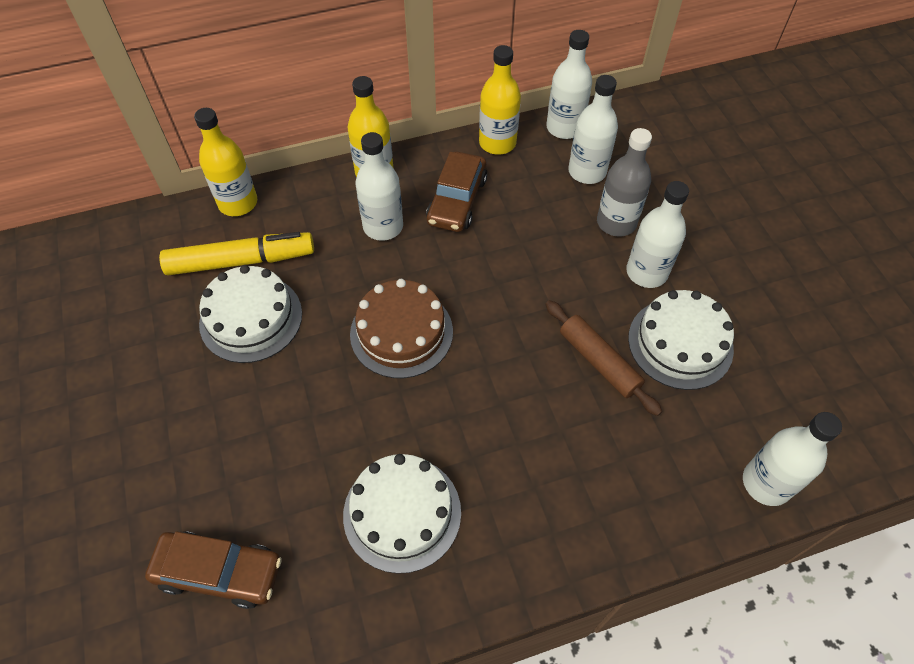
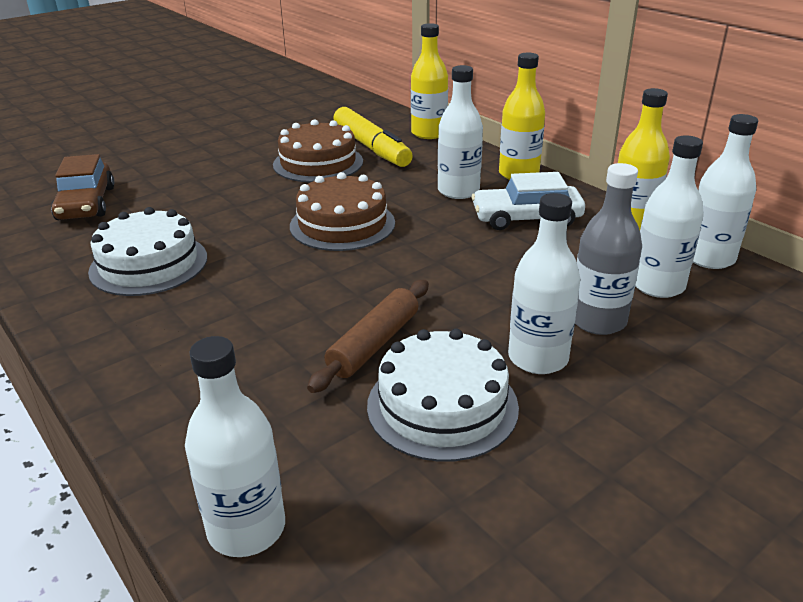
camera: 70 degrees right, 25 degrees down
white cake [199,265,302,363] -> brown cake [273,119,363,182]
brown car [426,152,487,232] -> white car [471,172,585,230]

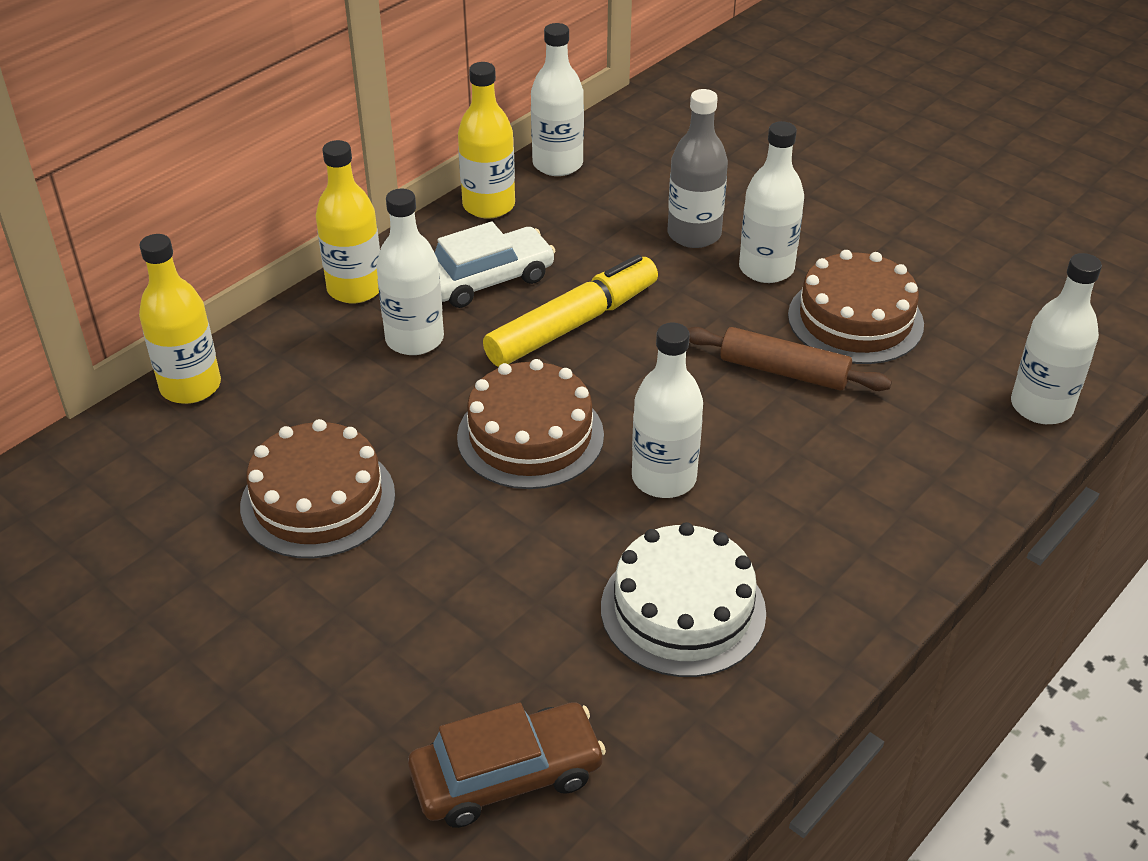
camera: 100 degrees left, 10 degrees up
yellow marker [333,107,413,167] -> yellow marker moved to [483,255,658,367]
white cake [367,329,519,462] -> brown cake [788,250,924,364]
white car [471,172,585,230] -> white car turned 105 degrees counterclockwise [435,221,556,308]
white bottle [635,135,704,298] -> white bottle moved to [632,322,703,498]

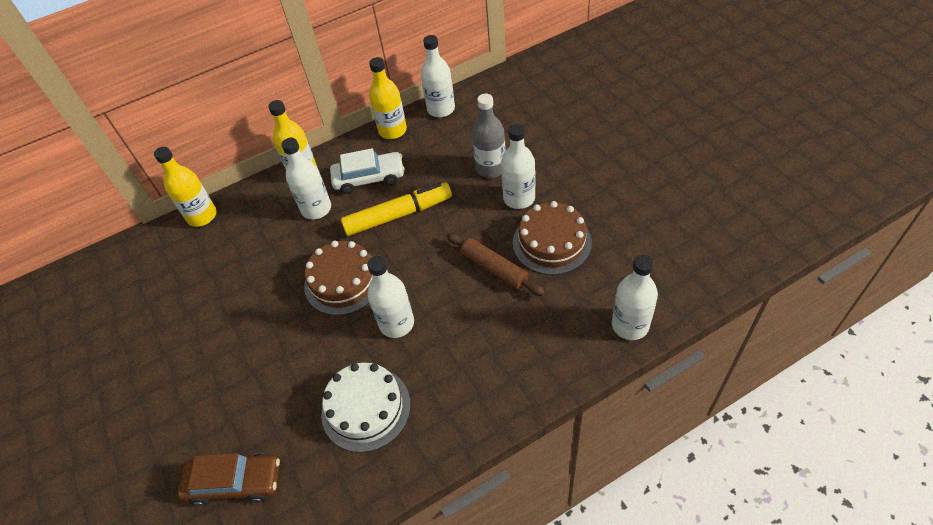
camera: 25 degrees right, 10 degrees up
brown cake [240,419,395,558] -> none

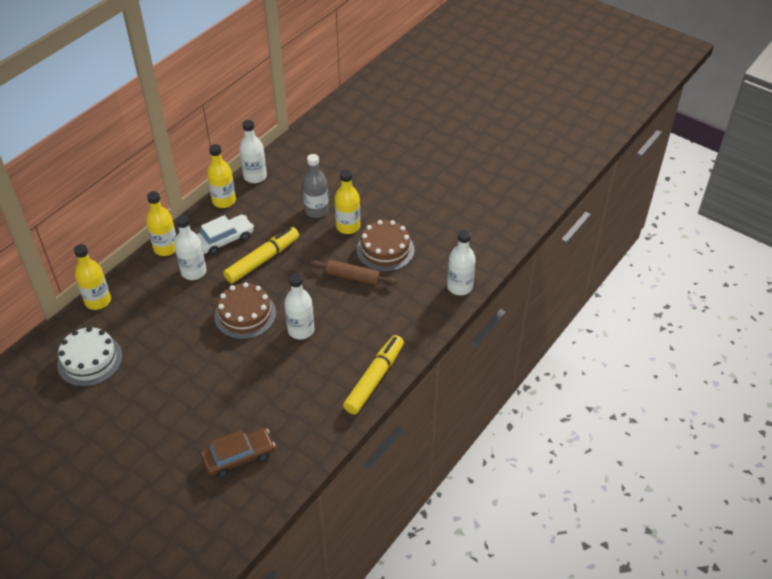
camera: 30 degrees left, 5 degrees down
white cake [321,363,411,453] -> white cake moved to [57,327,123,387]
white bottle [501,124,535,209] -> yellow bottle [334,170,360,234]
none -> yellow marker [343,335,404,414]

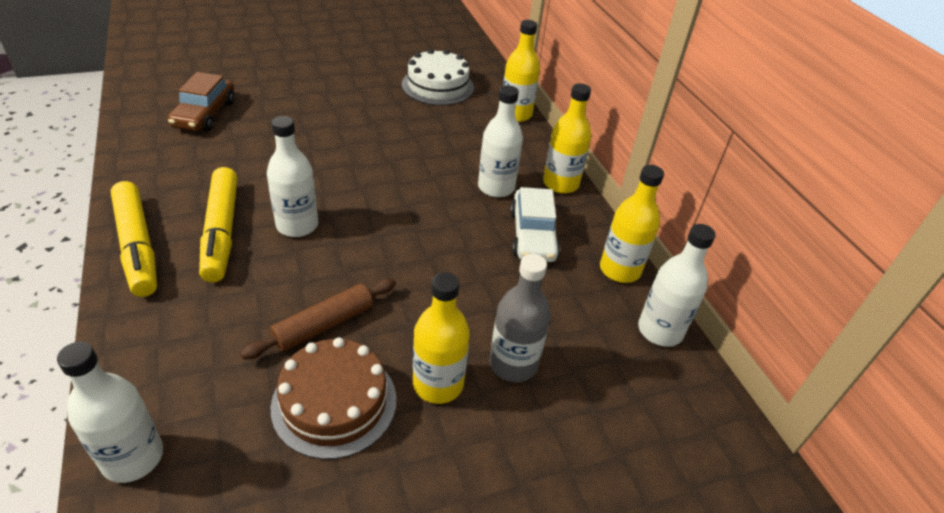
camera: 120 degrees right, 5 degrees down
brown cake [214,282,276,339] -> none
yellow marker [223,227,299,284] -> yellow marker moved to [199,167,238,282]

